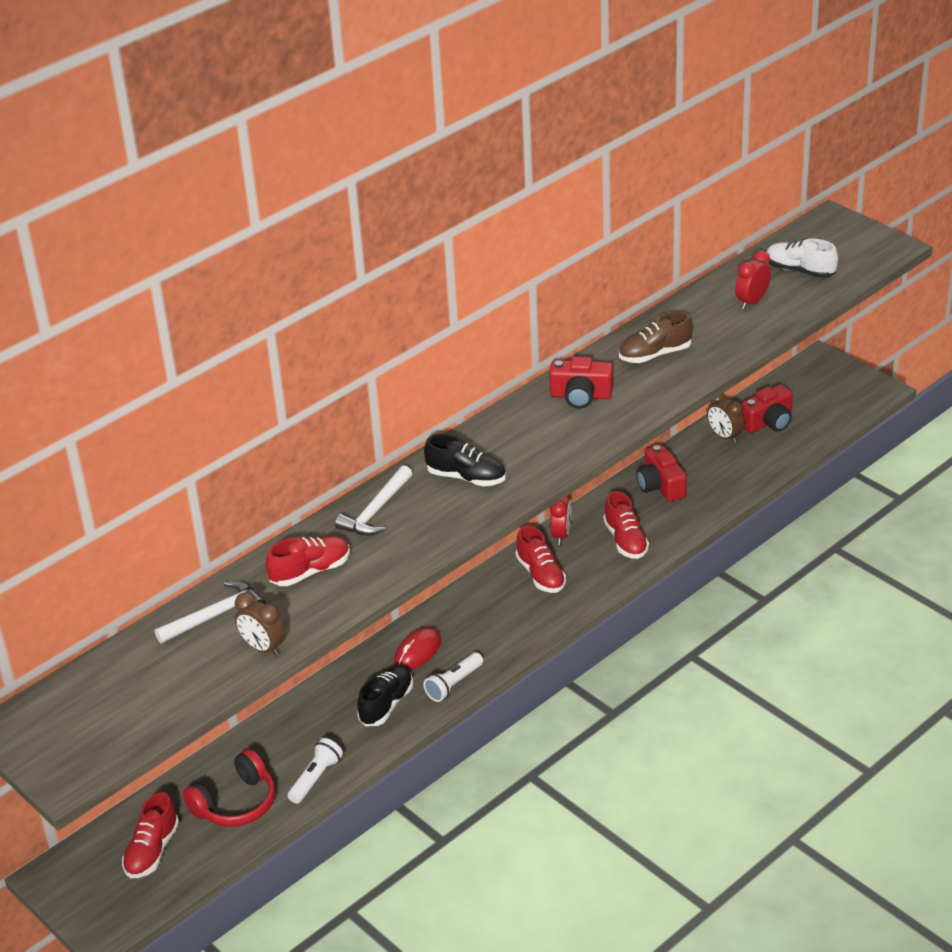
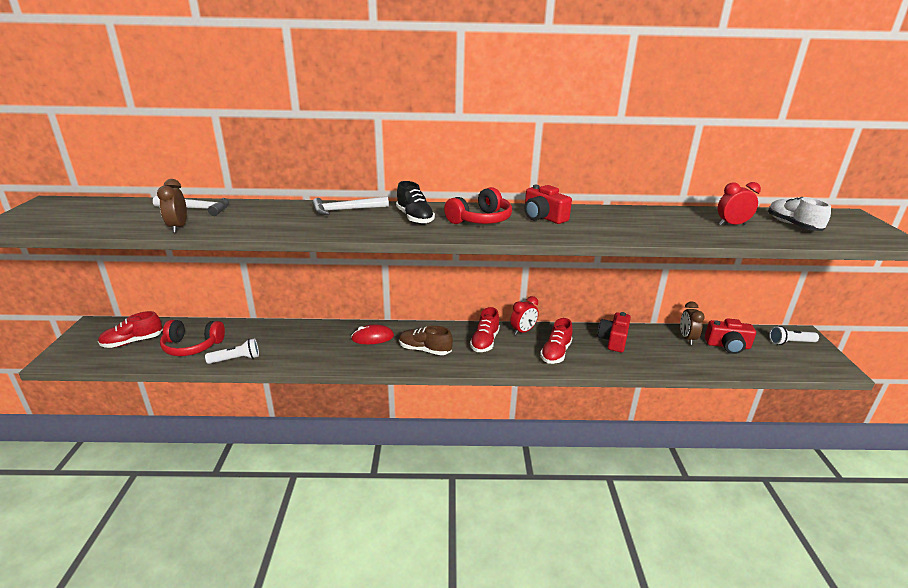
camera: 40 degrees right, 10 degrees down
red shoe [266,536,350,586] -> none
black shoe [357,665,413,726] -> none
white flashlight [423,652,483,702] -> white flashlight moved to [769,326,819,345]
brown shoe [619,311,693,363] -> brown shoe moved to [399,326,453,355]
none -> red headphones [444,187,512,224]

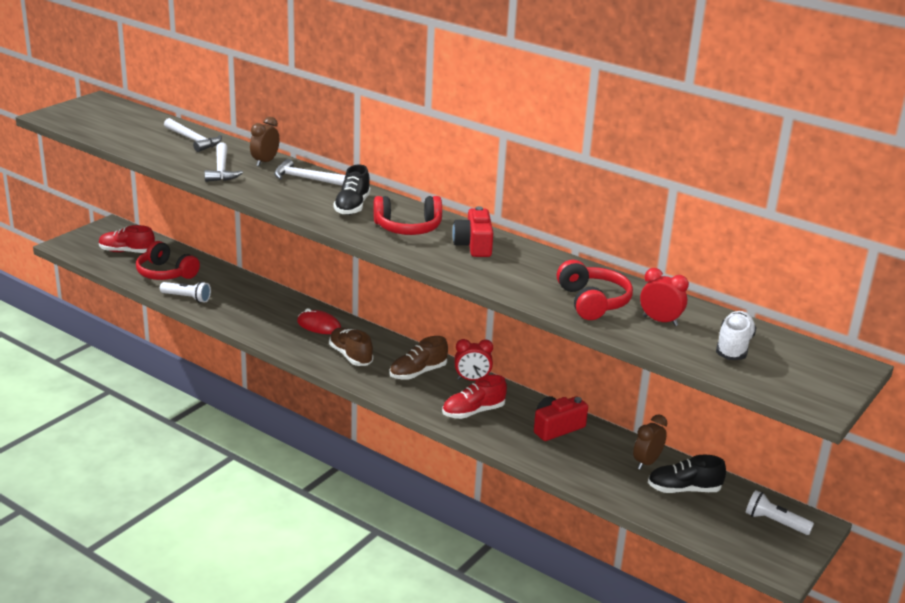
camera: 35 degrees right, 0 degrees up
brown clock [157,179,187,233] -> brown clock moved to [250,117,279,166]
red shoe [470,307,500,352] -> brown shoe [389,336,448,380]
red camera [705,318,756,354] -> black shoe [648,454,726,493]
none -> white hammer [204,142,243,182]
none -> red headphones [557,260,633,320]

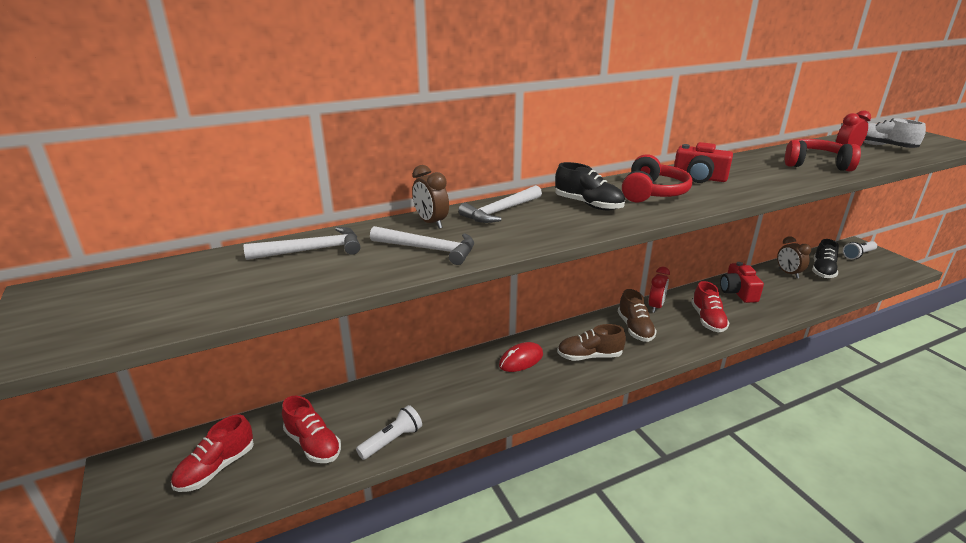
camera: 60 degrees left, 0 degrees up
red headphones [136,241,200,280] -> red shoe [282,396,341,463]

